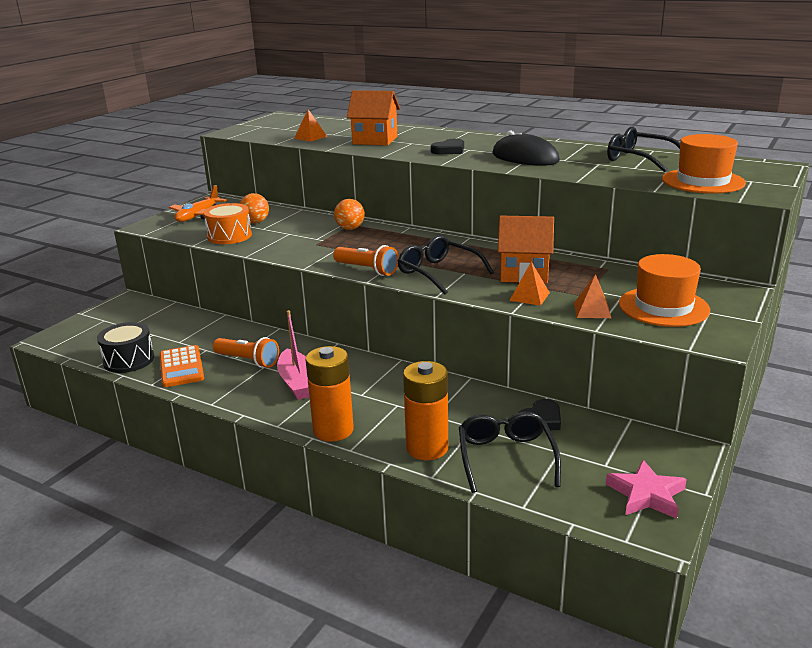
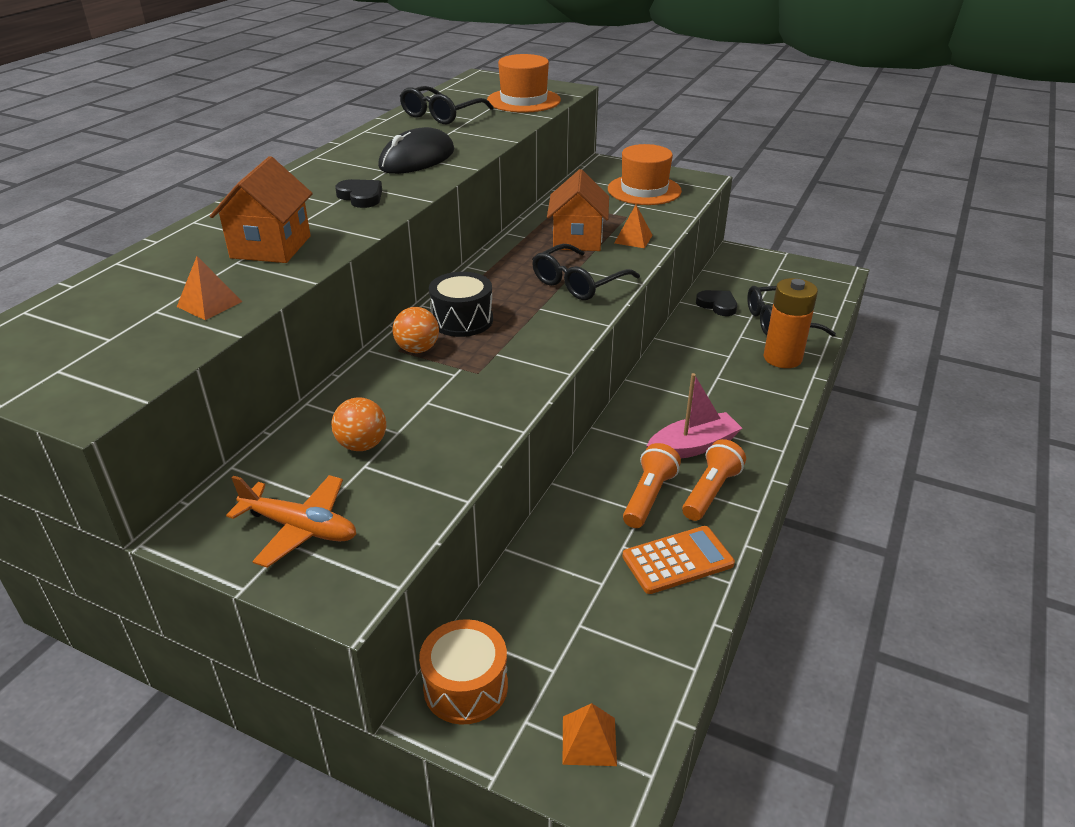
camera: 95 degrees left, 10 degrees up
black drum [97,322,154,373] -> black drum moved to [429,272,493,337]
orange drum [203,203,252,244] -> orange drum moved to [419,619,508,725]
orange battery [306,346,354,442] -> none
orange flashlight [333,245,399,276] -> orange flashlight moved to [682,439,746,521]
orange pyramid [574,274,611,318] -> orange pyramid moved to [563,703,617,766]
pink star [606,460,687,519] -> none

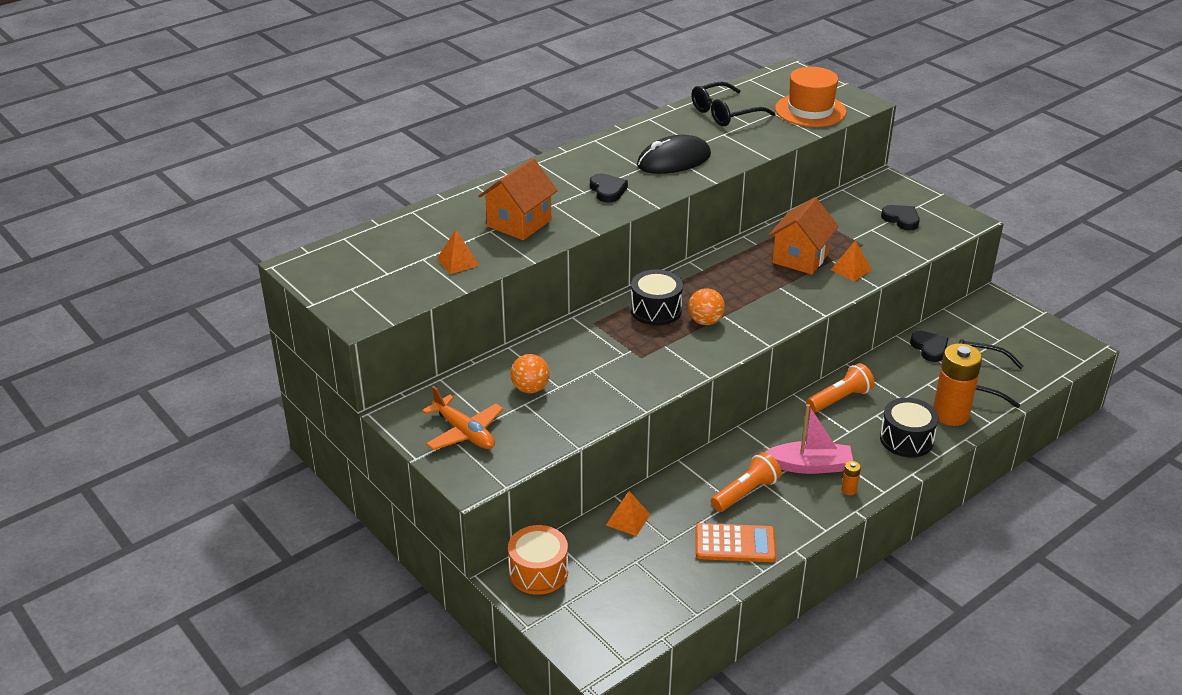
camera: 25 degrees right, 0 degrees up
orange ball [392,307,439,353] -> orange ball moved to [688,288,725,325]
black glasses [532,244,640,300] -> none
orange pyramid [563,703,617,766] -> orange pyramid moved to [606,491,651,536]
orange hat [608,144,682,205] -> black heart [881,205,920,230]
orange flashlight [682,439,746,521] -> orange flashlight moved to [806,363,875,413]
none -> orange battery [841,461,861,495]
none -> black drum [880,398,939,457]

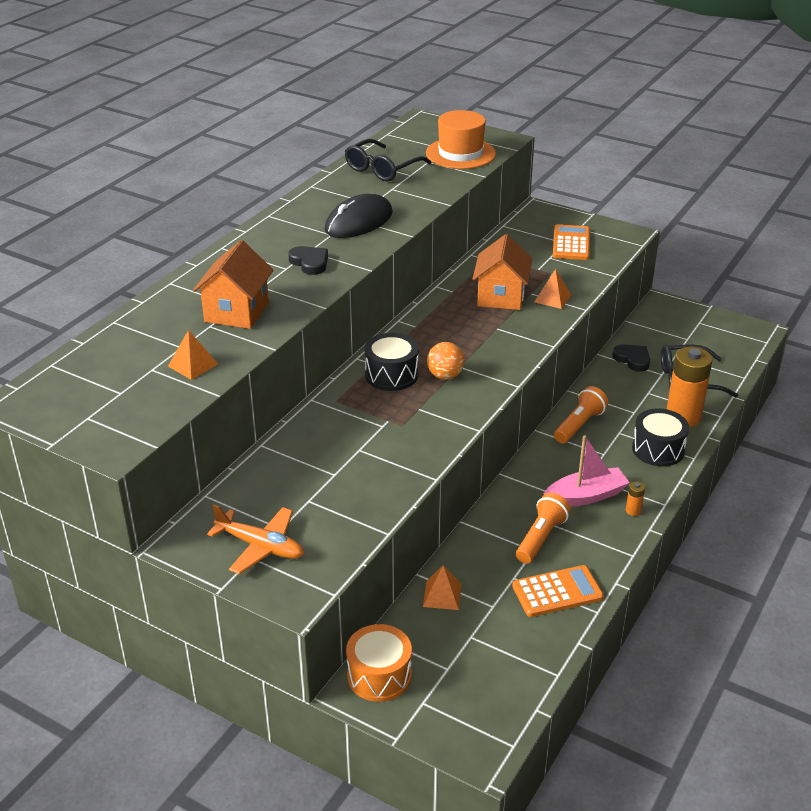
camera: 20 degrees left, 0 degrees up
orange ball [510,354,550,393] -> none
black heart [881,205,920,230] -> orange calculator [553,224,590,260]

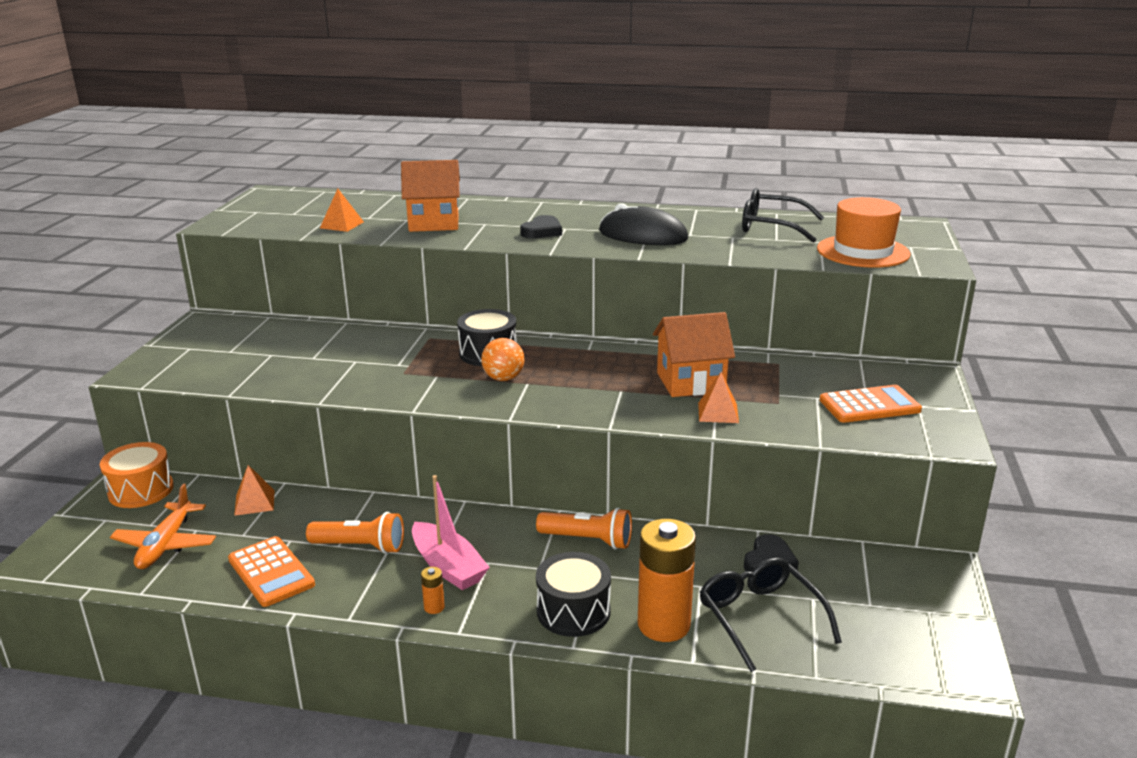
camera: 70 degrees right, 10 degrees down
orange plane [207,504,304,574] -> orange plane moved to [110,484,216,569]

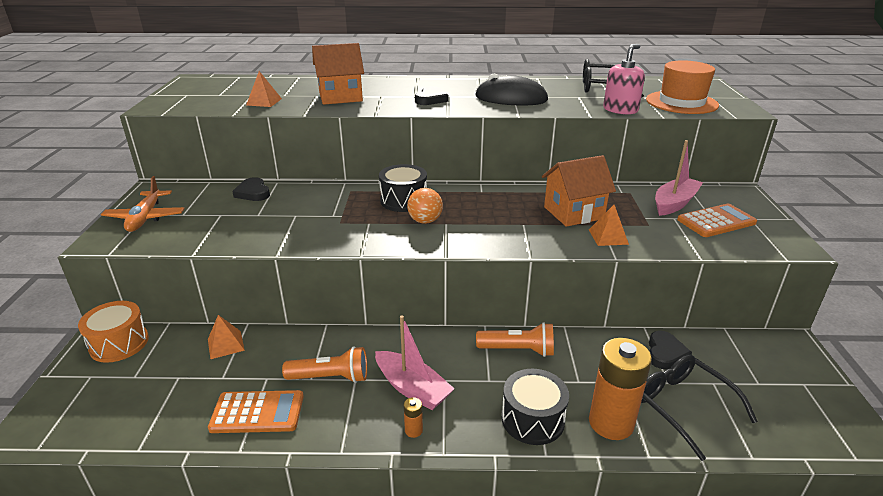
camera: 10 degrees left, 5 degrees up
orange plane [110,484,216,569] -> orange plane moved to [101,176,185,232]
orange calculator [228,536,315,607] -> orange calculator turned 45 degrees counterclockwise [208,390,304,433]
none -> black heart [232,177,270,201]
none -> pink soap dispenser [603,44,645,114]
none -> pink boat [655,140,703,216]

